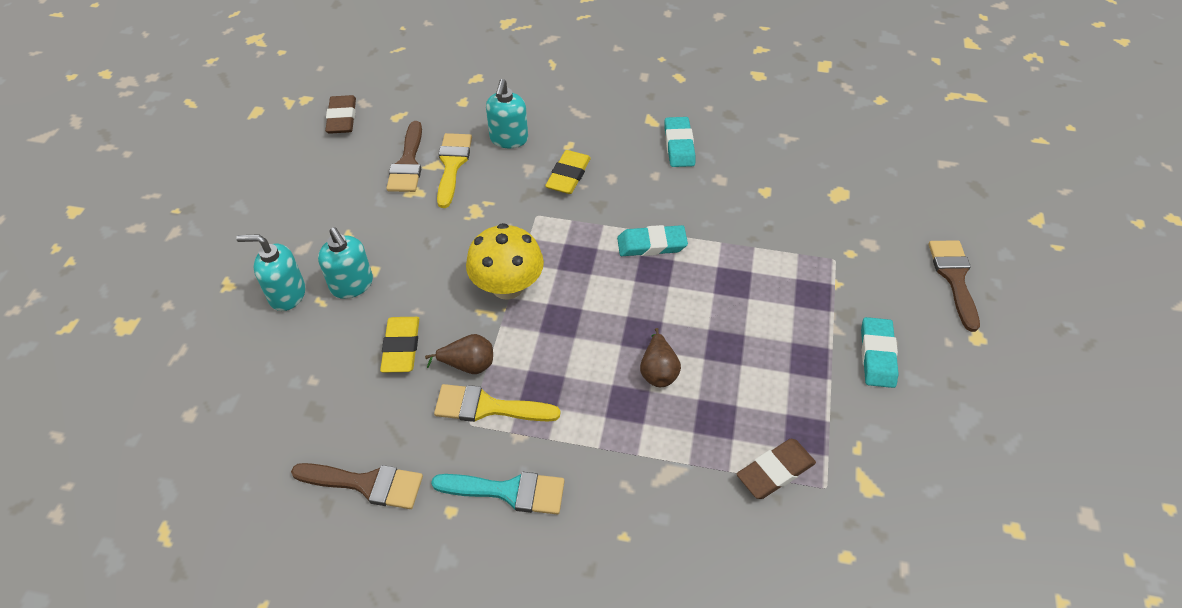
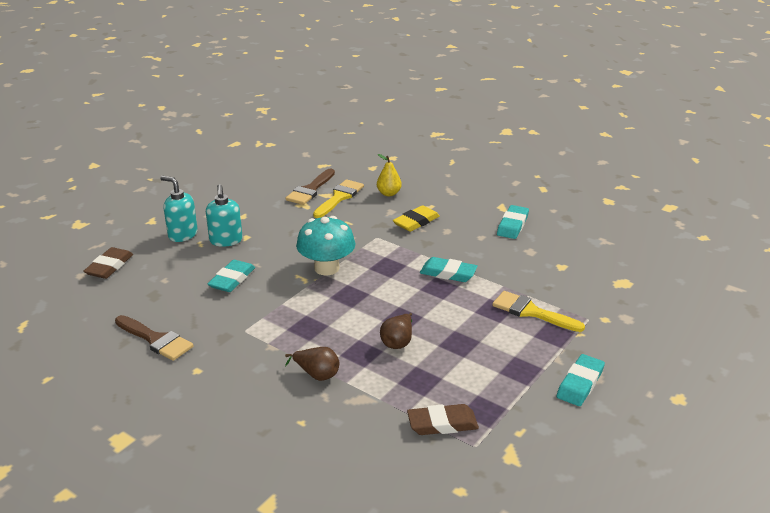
camera: 25 degrees right, 20 degrees down
brown eraser [325,95,356,134] -> brown eraser moved to [83,247,133,279]
yellow eraser [380,317,419,372] -> turquoise eraser [207,260,255,292]
brown pear [425,334,493,374] -> brown pear moved to [285,347,339,381]
turquoise brush [431,472,565,514] -> none
yellow brush [434,384,561,422] -> yellow brush moved to [492,291,585,332]
yellow mushroom [466,223,544,300] -> turquoise mushroom [296,216,355,276]
turquoise soap dispenser [486,79,528,148] -> yellow pear [377,154,402,196]
brown brush [929,240,980,332] -> none

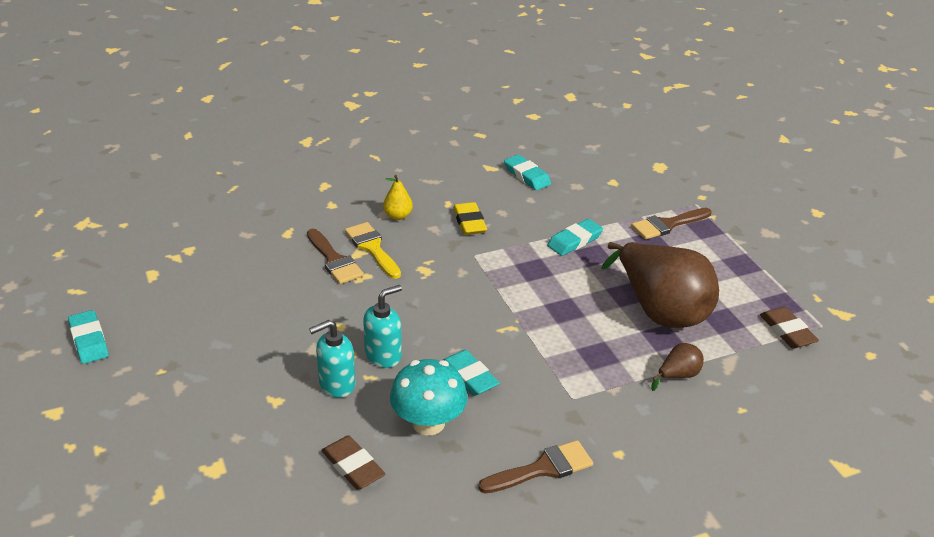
camera: 60 degrees left, 5 degrees up
turquoise soap dispenser [206,184,243,247] -> turquoise soap dispenser turned 60 degrees counterclockwise [363,285,402,368]
turquoise mushroom [296,216,355,276] -> turquoise mushroom moved to [390,359,468,435]
brown pear [380,313,412,349] -> brown pear [601,242,719,328], size x2.44
brown eraser [407,404,479,435] -> brown eraser turned 45 degrees counterclockwise [760,307,819,348]
yellow brush [492,291,585,332] -> brown brush [631,208,711,240]
turquoise eraser [557,354,605,406] -> turquoise eraser moved to [68,310,109,364]

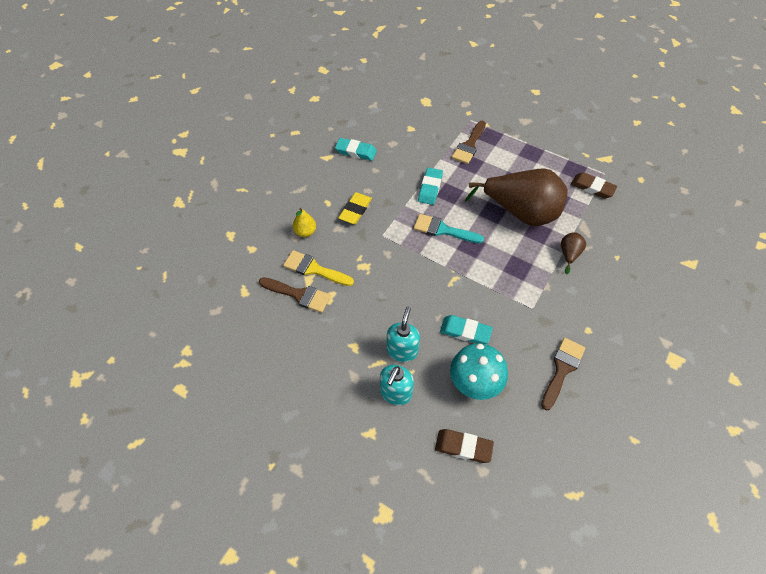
camera: 35 degrees left, 20 degrees up
turquoise eraser [68,310,109,364] -> none
yellow eraser [453,202,487,235] -> yellow eraser turned 75 degrees clockwise [338,192,372,224]
none -> turquoise brush [414,214,484,243]

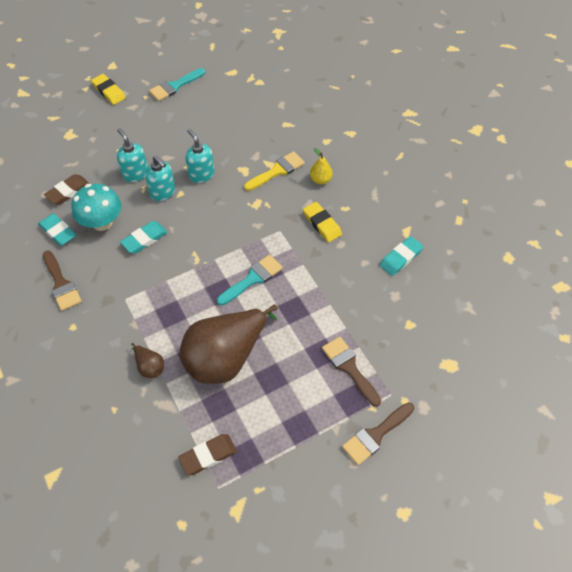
camera: 120 degrees right, 0 degrees up
brown brush [259,277,331,313] -> brown brush moved to [342,402,414,465]
turquoise eraser [418,168,443,205] -> turquoise eraser moved to [38,213,76,246]
none -> yellow eraser [91,74,126,105]
none -> turquoise brush [149,68,205,101]
none -> turquoise soap dispenser [185,129,215,183]

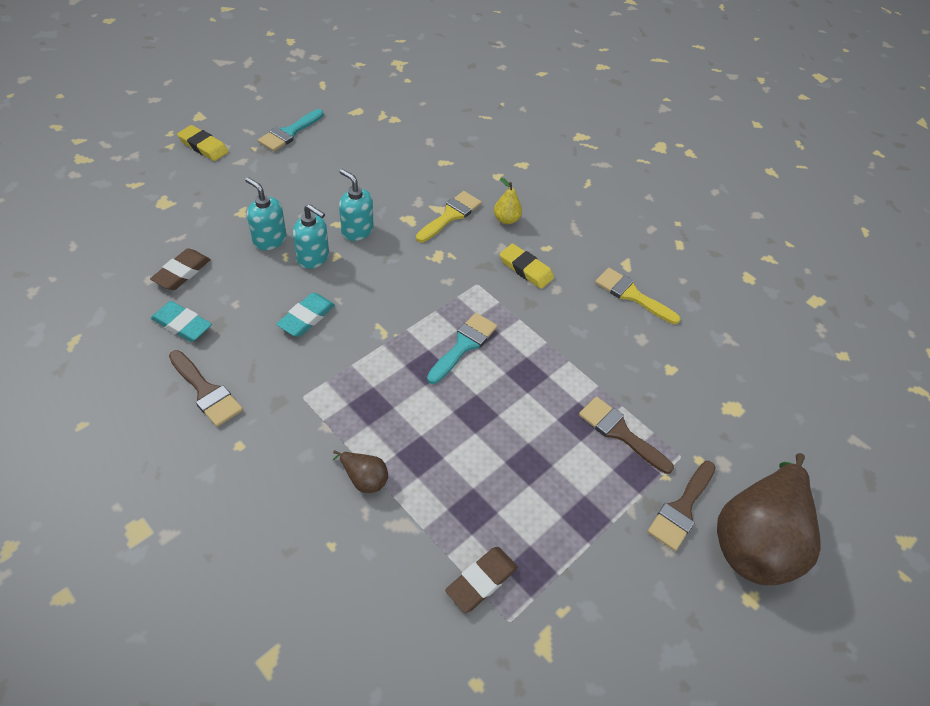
camera: 20 degrees left, 5 degrees down
turquoise mushroom [72,184,122,231] -> none
brown pear [179,305,278,384] -> brown pear moved to [717,453,821,585]
turquoise eraser [379,236,424,276] -> yellow brush [595,268,681,324]

